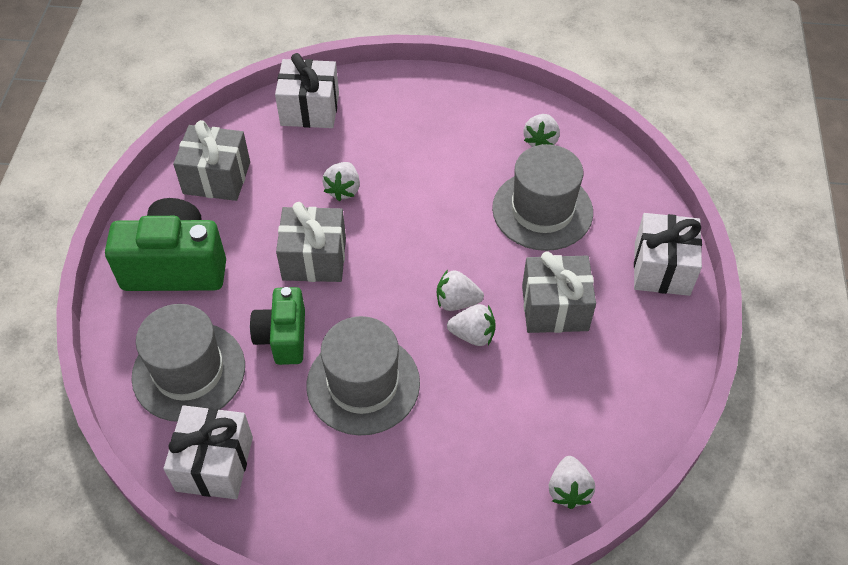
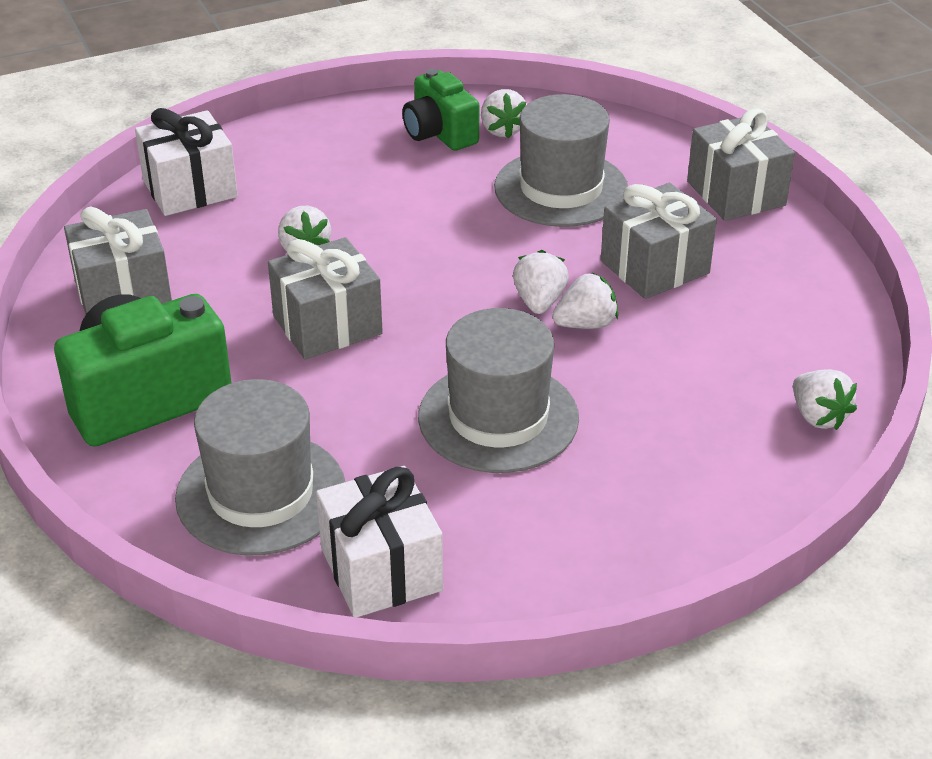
camera: 30 degrees left, 15 degrees down
green camera [250,287,305,365] -> green camera moved to [402,69,479,151]
white strawberry [437,270,484,311] -> white strawberry turned 120 degrees clockwise [513,250,569,314]
white gift [634,213,702,296] -> grey gift [687,108,795,221]

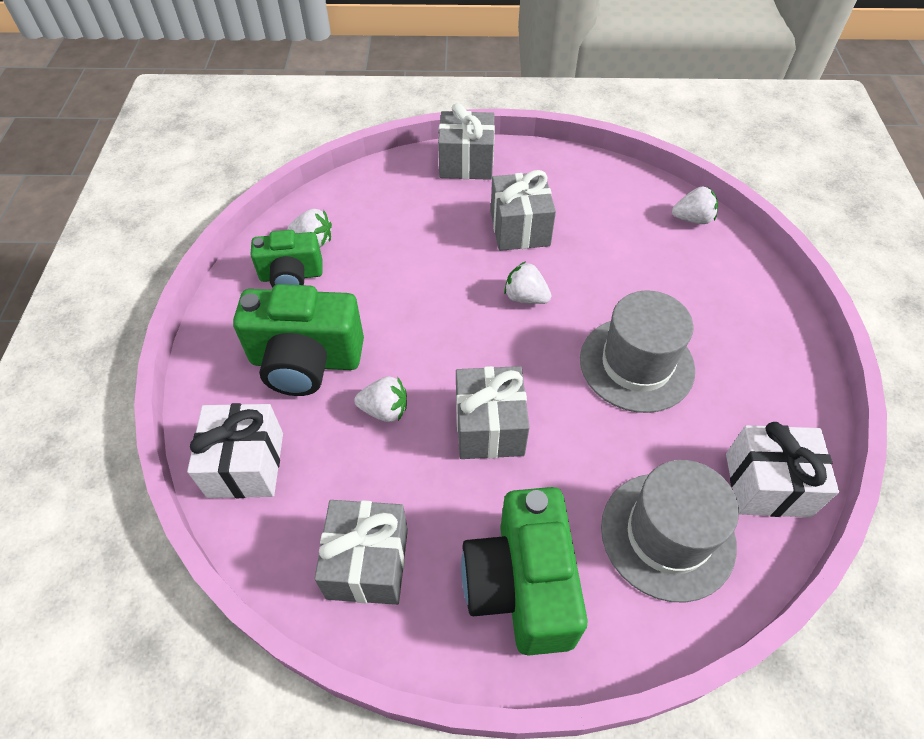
camera: 65 degrees left, 15 degrees up
grey hat [494,94,628,227] -> none
white strawberry [552,273,618,329] -> none
none -> green camera [233,284,364,396]

